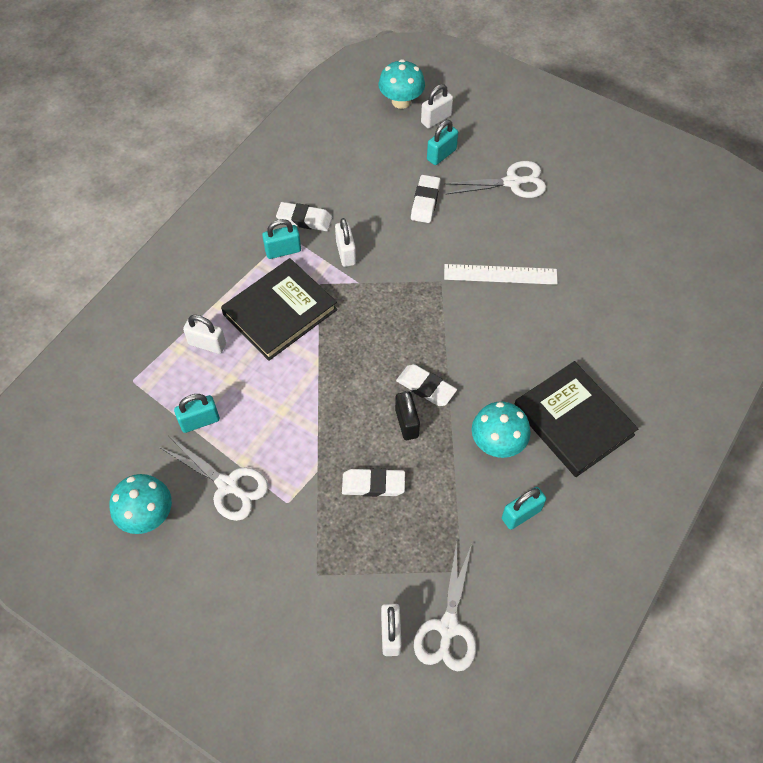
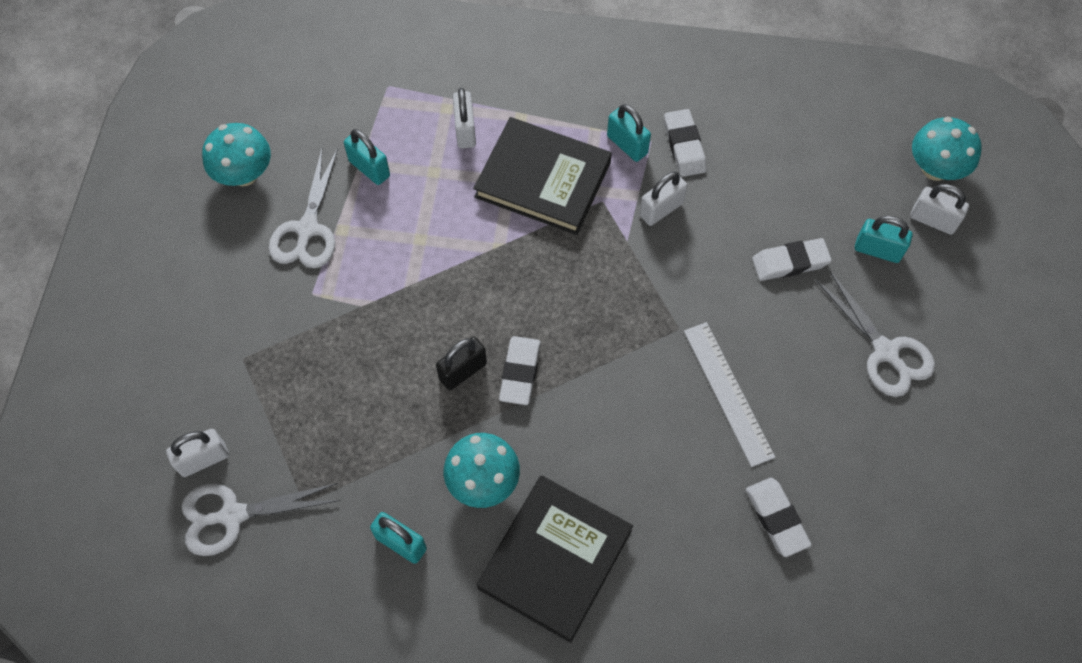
camera: 65 degrees right, 5 degrees up
white eraser [342,468,405,497] -> white eraser moved to [746,478,812,557]

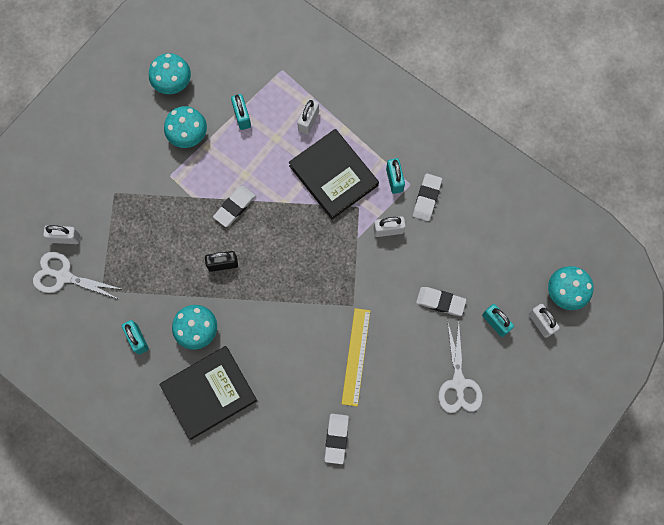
camera: 30 degrees right, 10 degrees up
white scissors [269,147,338,268] -> turquoise mushroom [164,106,207,148]
white eraser [499,336,541,405] -> white eraser moved to [213,186,256,227]
white ruler [684,322,775,467] -> yellow ruler [342,308,370,406]

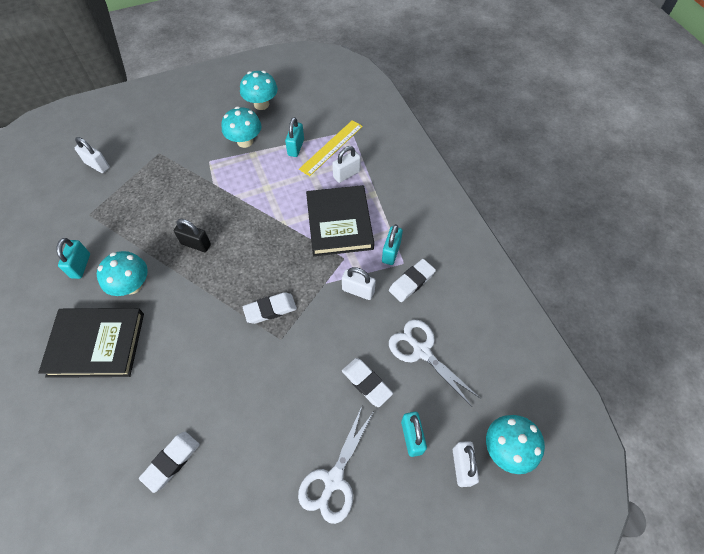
camera: 30 degrees right, 15 degrees down
white scissors [33,252,124,300] -> white scissors moved to [389,320,480,405]
white eraser [213,186,256,227] -> white eraser moved to [243,292,297,324]
yellow ruler [342,308,370,406] -> yellow ruler moved to [299,120,363,176]

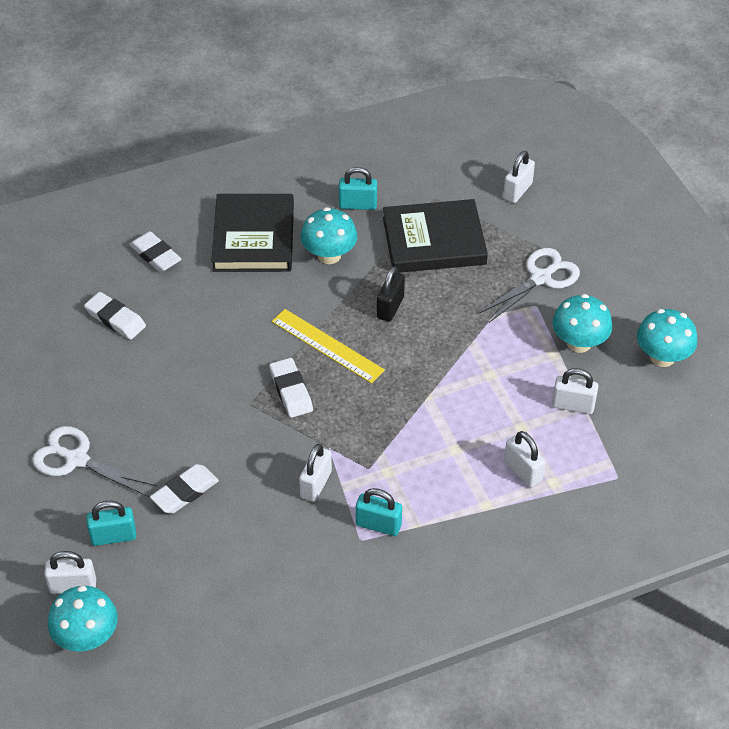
camera: 90 degrees right, 10 degrees down
turquoise padlock [285,117,304,157] -> white padlock [552,368,598,414]
yellow ruler [299,120,363,176] -> yellow ruler moved to [272,309,385,384]
black book [306,185,374,256] -> black book moved to [383,199,488,273]
white eraser [389,259,436,302] -> white eraser moved to [129,231,181,272]
white scissors [389,320,480,405] -> white scissors moved to [479,248,580,323]

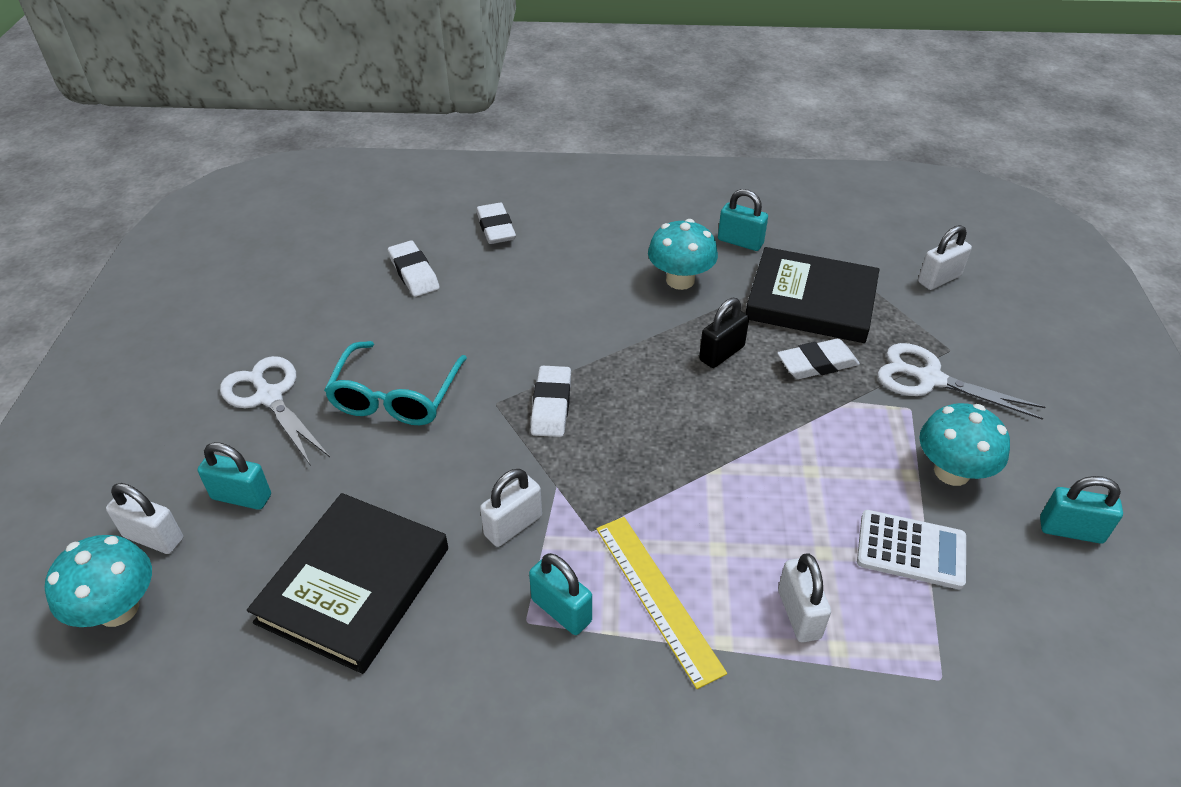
camera: 25 degrees right, 5 degrees down
white eraser [150,464,219,514] -> white eraser moved to [777,338,860,379]
black book [211,194,294,272] -> black book moved to [247,493,448,674]
yellow ruler [272,309,385,384] -> yellow ruler moved to [596,517,727,689]
white scissors [479,248,580,323] -> white scissors turned 135 degrees counterclockwise [877,343,1046,420]
white padlock [552,368,598,414] -> white calculator [857,510,966,589]
turquoise mushroom [637,309,698,367] -> turquoise padlock [1040,476,1123,544]
none -> turquoise glasses [324,341,467,425]

